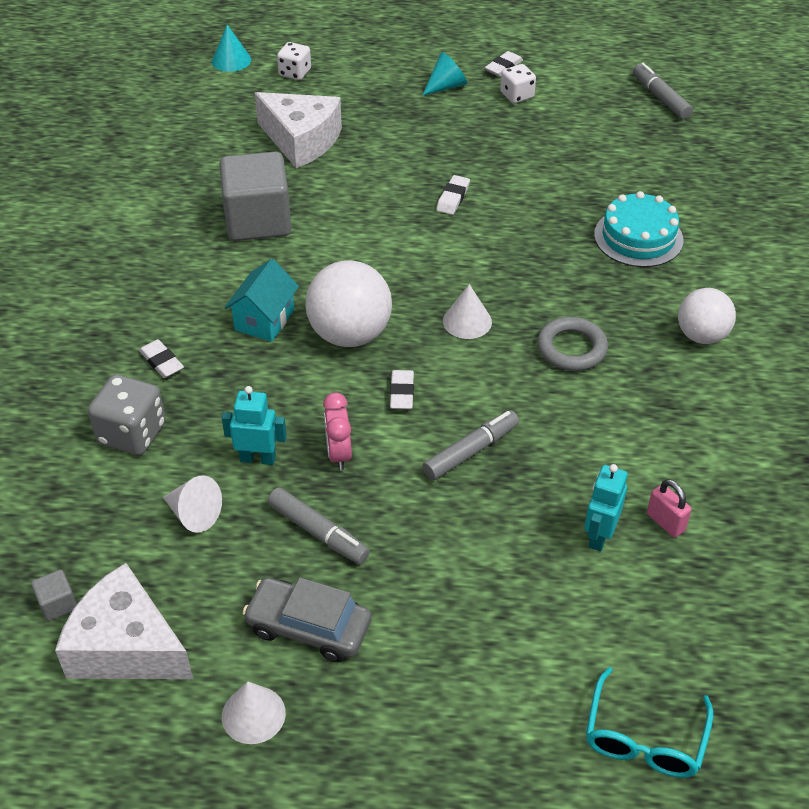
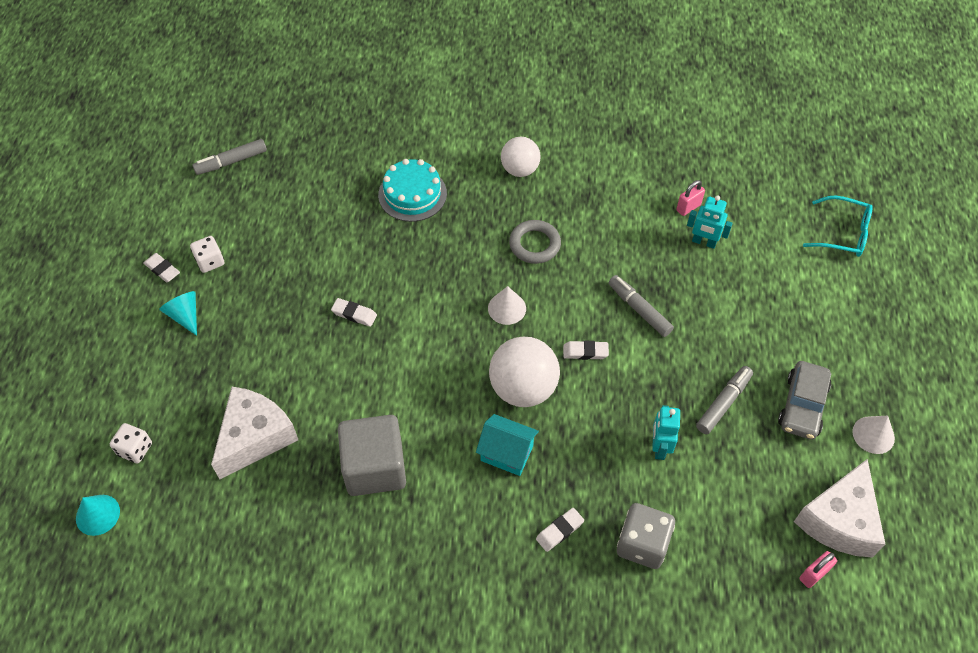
camera: 90 degrees left, 10 degrees up
grey cube [31,570,77,621] -> pink padlock [799,551,837,588]
white cone [163,475,222,533] -> none
pink clock [323,393,352,470] -> none

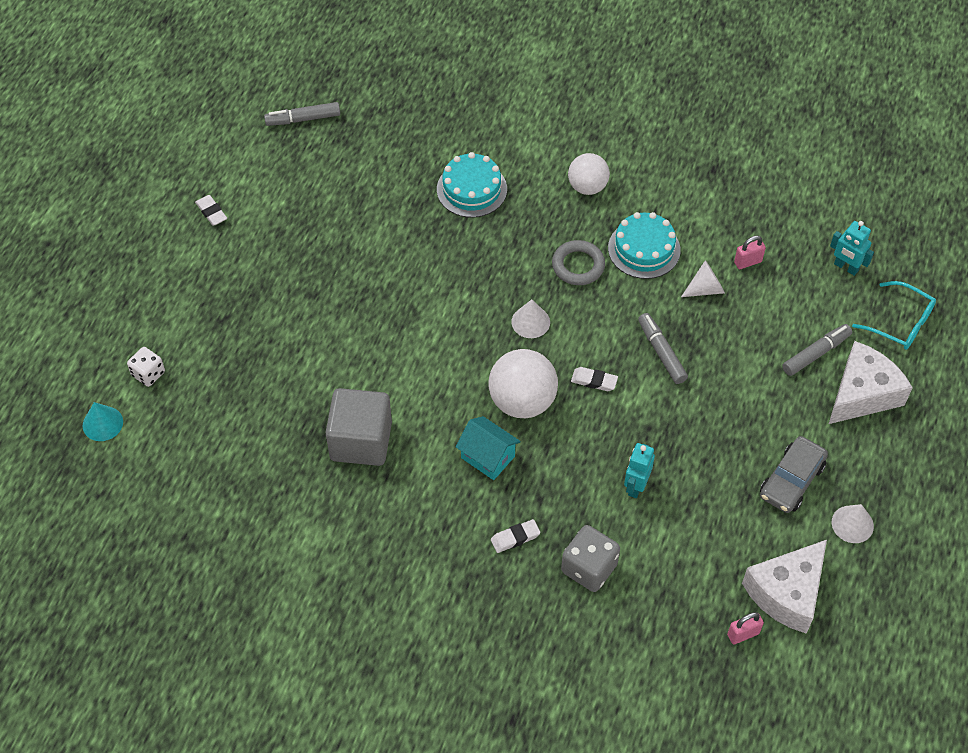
camera: 15 degrees right, 0 degrees up
turquoise cone [159,291,197,336] -> none
white dice [190,236,224,273] -> none
white cheese [211,387,298,479] -> white cheese moved to [829,341,913,424]
white eraser [331,298,377,327] -> none
turquoise robot [687,195,733,249] -> turquoise robot moved to [830,221,874,276]
grey marker [696,366,753,434] -> grey marker moved to [782,324,852,376]
none -> turquoise cake [608,212,681,279]
none -> white cone [681,260,725,297]

